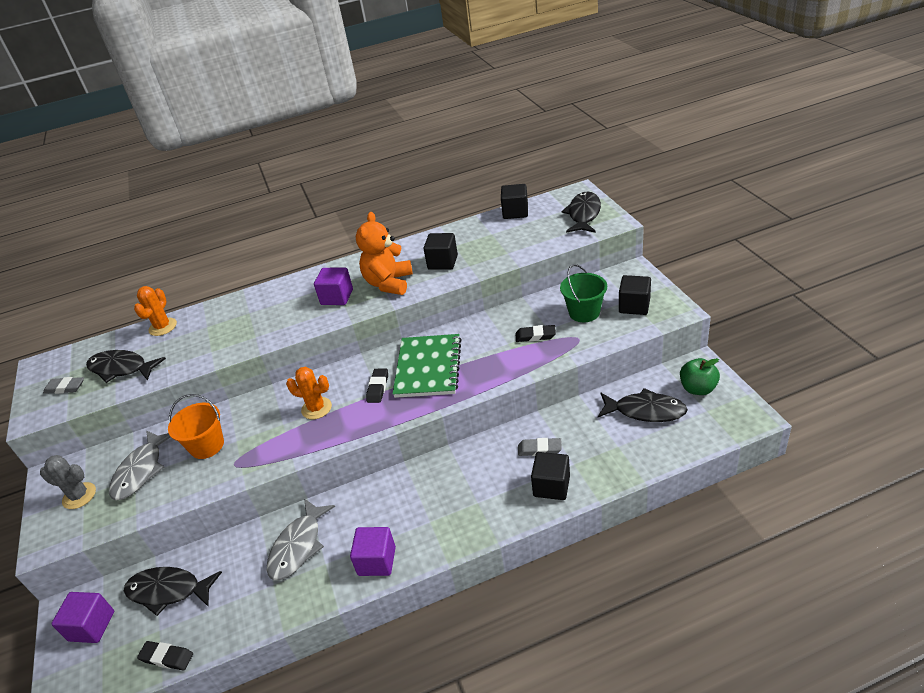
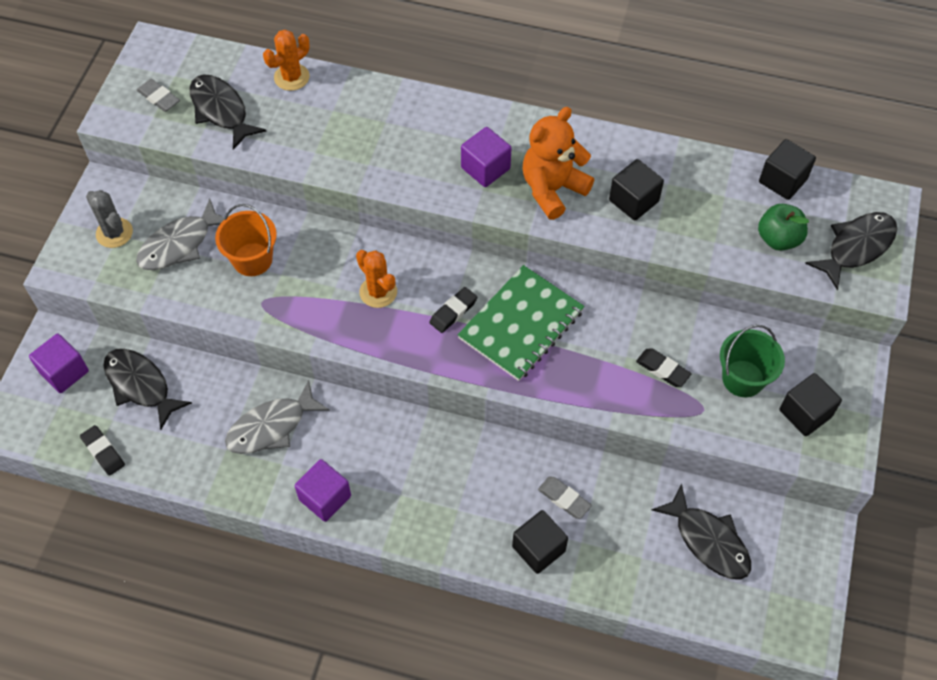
camera: 30 degrees right, 20 degrees up
green apple [680,358,720,395] -> green apple moved to [758,204,809,251]

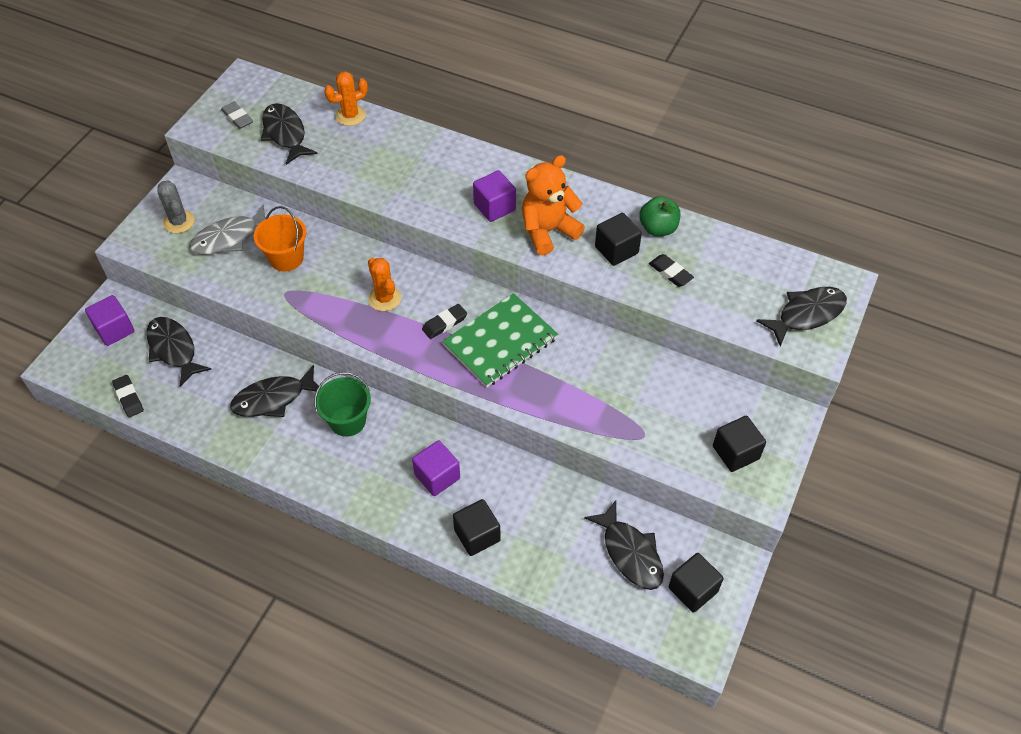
camera: 10 degrees right, 5 degrees down
grey fish [225,380,330,454] -> black fish [230,365,319,417]
purple cube [295,459,351,522] -> purple cube moved to [412,440,460,496]
grey eraser [538,476,592,519] -> none
black eraser [636,348,691,387] -> black eraser moved to [649,254,694,287]
green bucket [720,324,785,397] -> green bucket moved to [314,372,371,437]
green apple [758,204,809,251] -> green apple moved to [639,196,680,236]
black cube [759,139,816,200] -> black cube moved to [669,553,724,613]

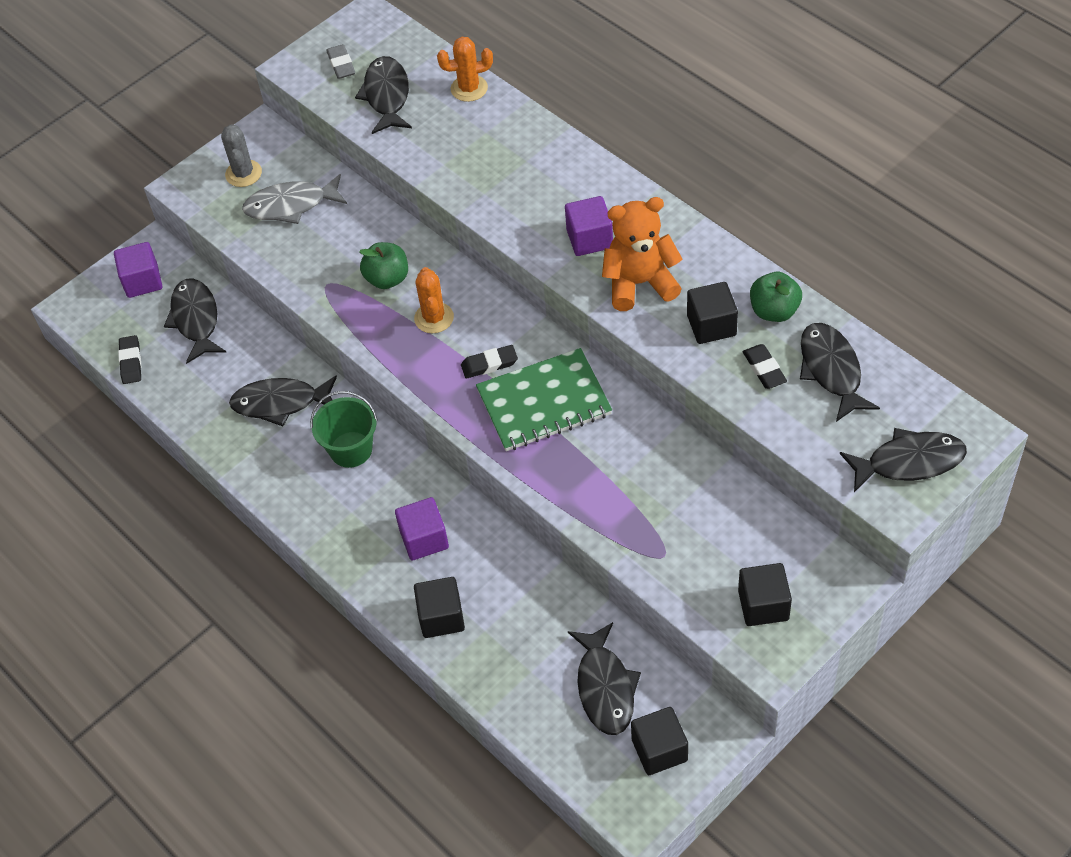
camera: 25 degrees right, 0 degrees up
orange bucket [254,206,306,271] -> none
none -> green apple [359,242,408,289]
none -> black fish [800,323,880,422]

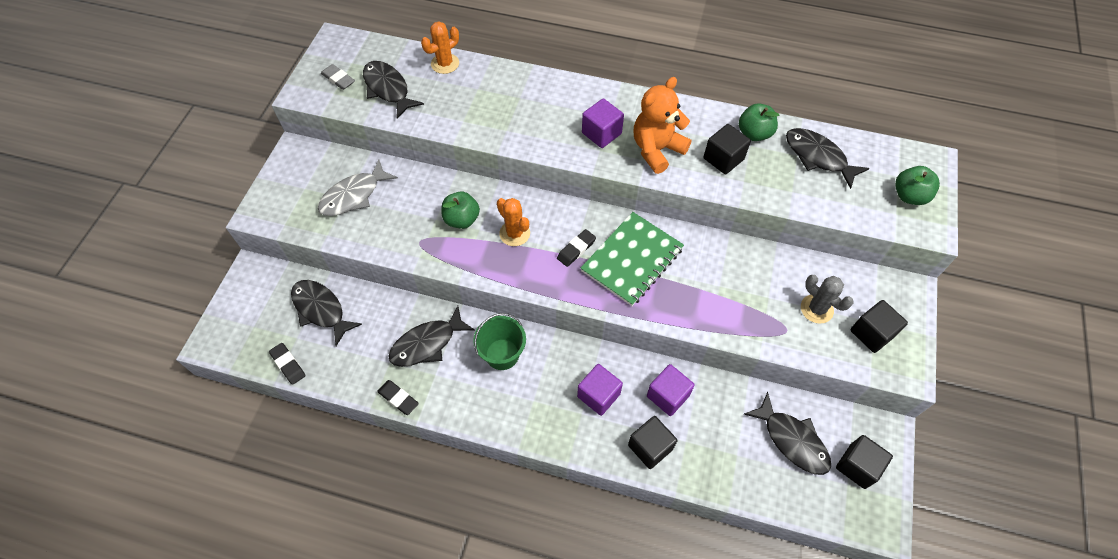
camera: 35 degrees left, 5 degrees up
purple cube [114,242,162,298] -> purple cube moved to [647,364,695,416]
grey cactus [221,124,262,187] -> grey cactus moved to [801,275,854,324]
black eraser [743,344,787,389] -> black eraser moved to [377,380,419,415]
black fish [840,428,967,492] -> green apple [895,166,940,205]

